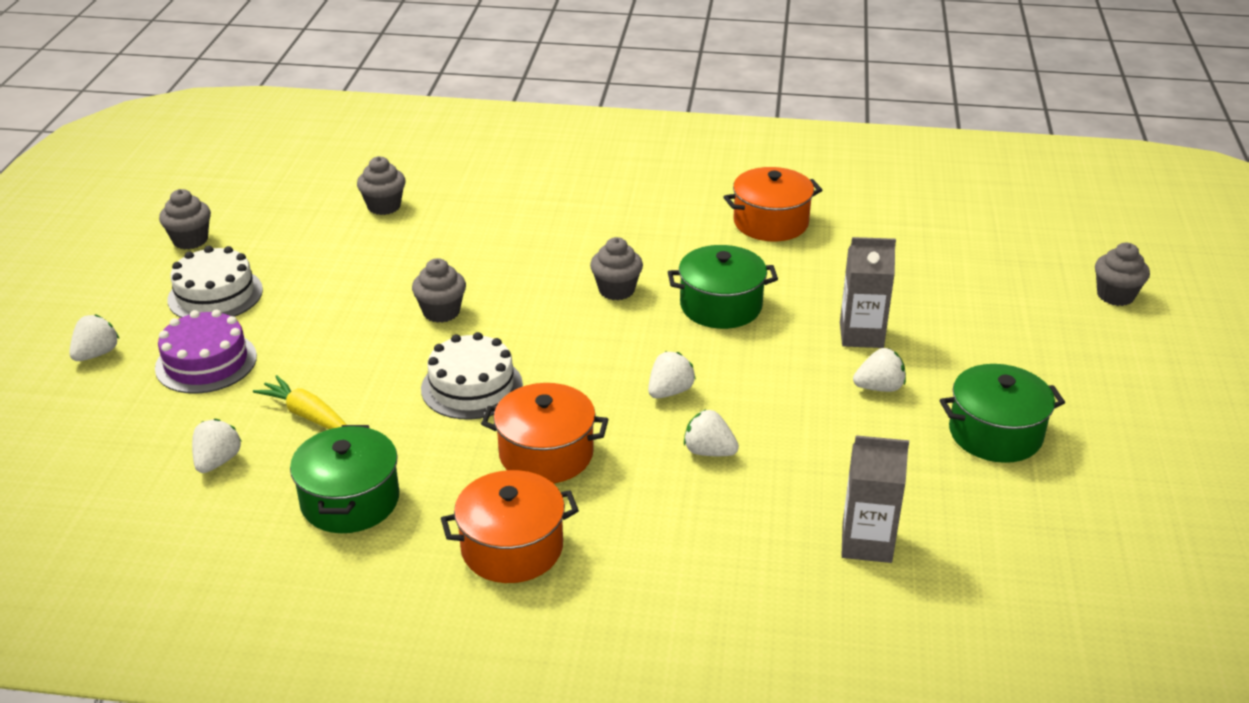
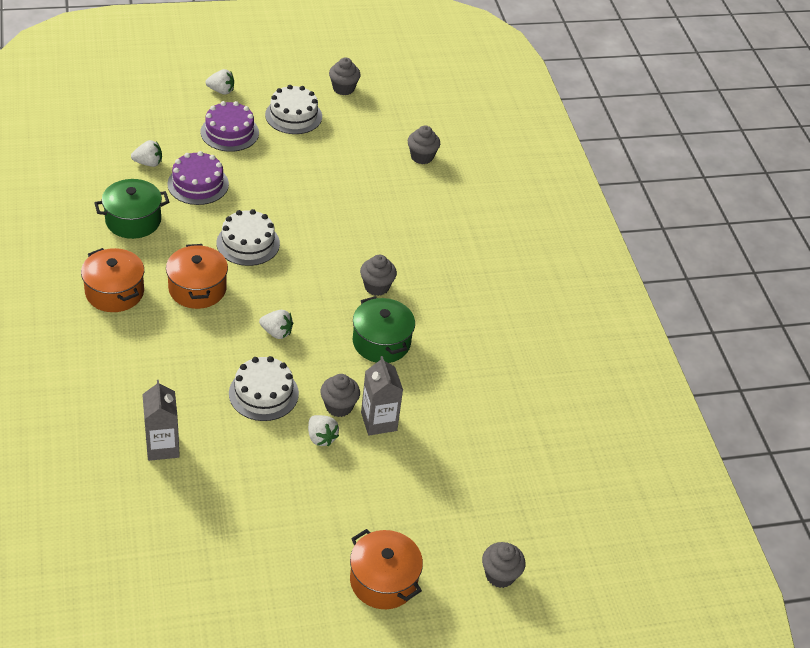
camera: 65 degrees right, 10 degrees up
yellow carrot [253,375,346,429] -> purple cake [167,151,229,205]
grey cupcake [412,258,466,323] -> grey cupcake moved to [320,374,360,417]
white strawberry [684,409,739,456] -> none
orange pot [724,167,822,242] -> orange pot moved to [350,529,423,609]
green pot [940,364,1065,463] -> none
none -> white cake [229,356,299,421]

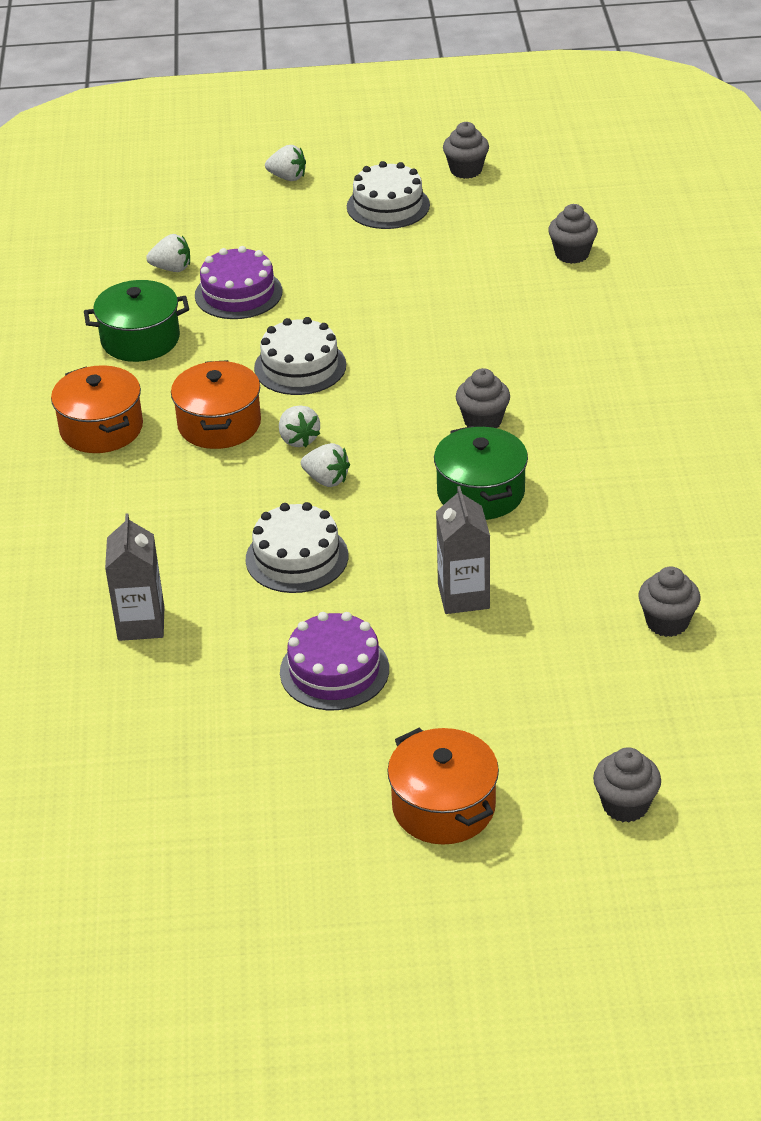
camera: 15 degrees right, 5 degrees down
purple cake [201,101,259,152] -> purple cake moved to [280,612,389,710]
white strawberry [308,415,339,446] -> white strawberry moved to [279,405,320,447]
grey cupcake [320,374,360,417] -> grey cupcake moved to [639,566,700,637]

